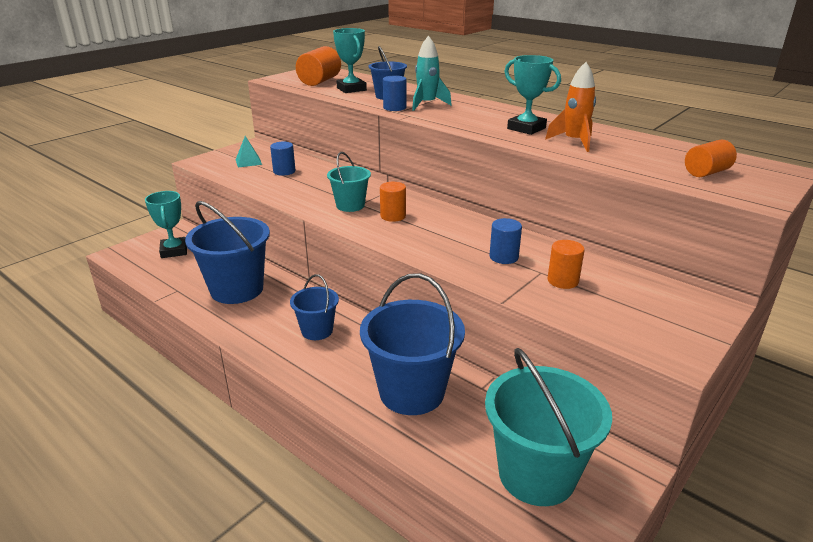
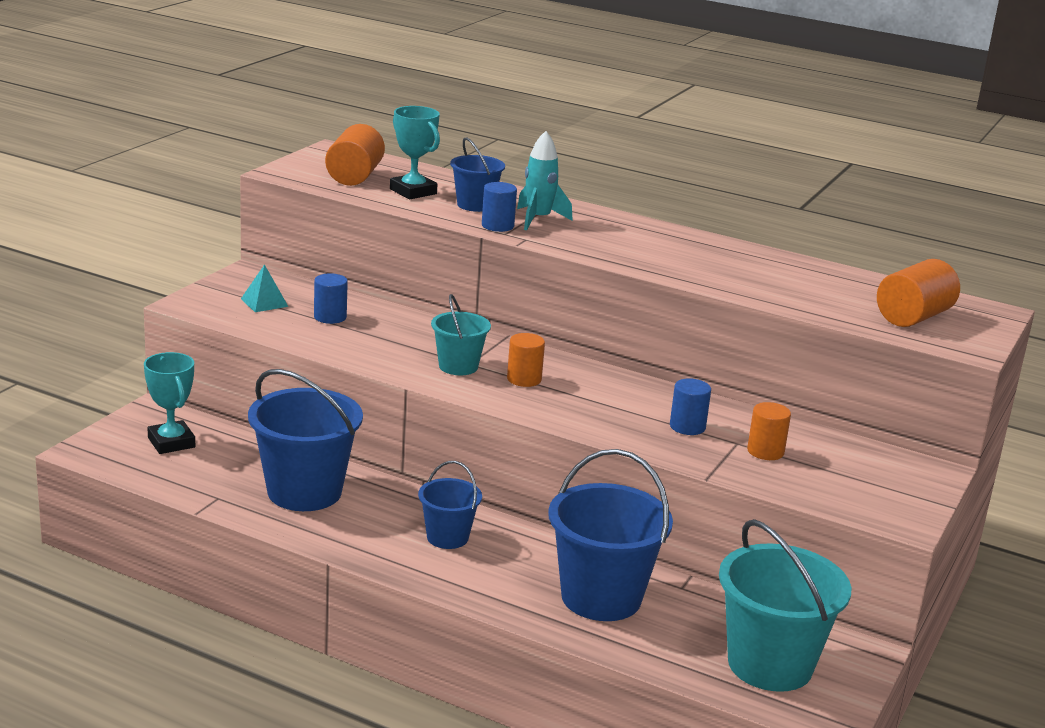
camera: 15 degrees left, 5 degrees down
turquoise trophy [504,55,561,135] -> none
orange rocket [545,62,596,152] -> none
orange cylinder [685,140,737,177] -> orange cylinder [877,259,960,327], size x1.52

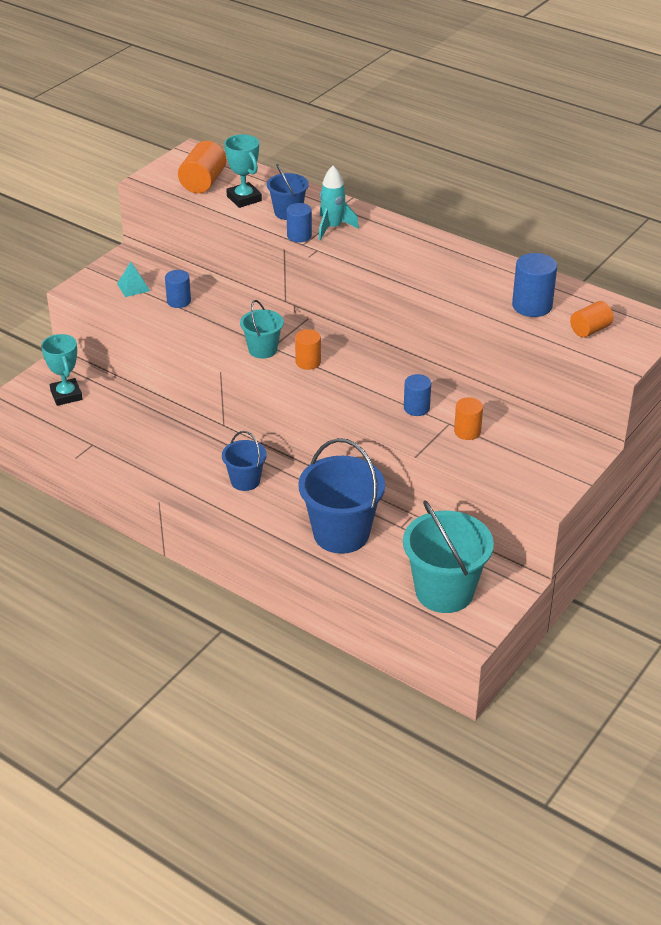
camera: 10 degrees right, 15 degrees up
blue bucket [248,369,363,511] -> none
orange cylinder [877,259,960,327] -> orange cylinder [570,301,613,338], size x0.66
none -> blue cylinder [512,253,557,317]

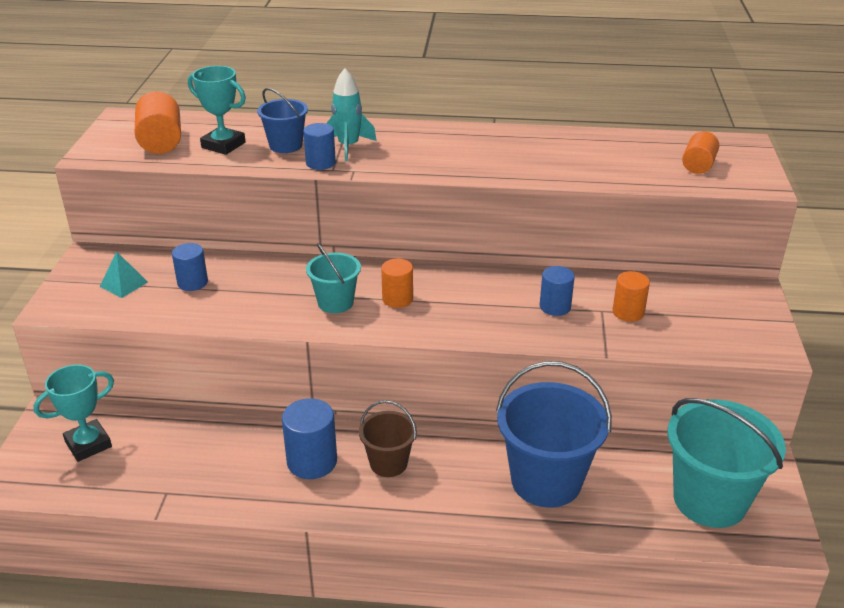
camera: 30 degrees left, 5 degrees down
turquoise trophy [41,334,83,406] -> turquoise trophy turned 75 degrees counterclockwise [33,364,114,462]
blue bucket [222,431,267,491] -> brown bucket [359,400,417,477]
blue cylinder [512,253,557,317] -> blue cylinder moved to [282,398,337,479]

